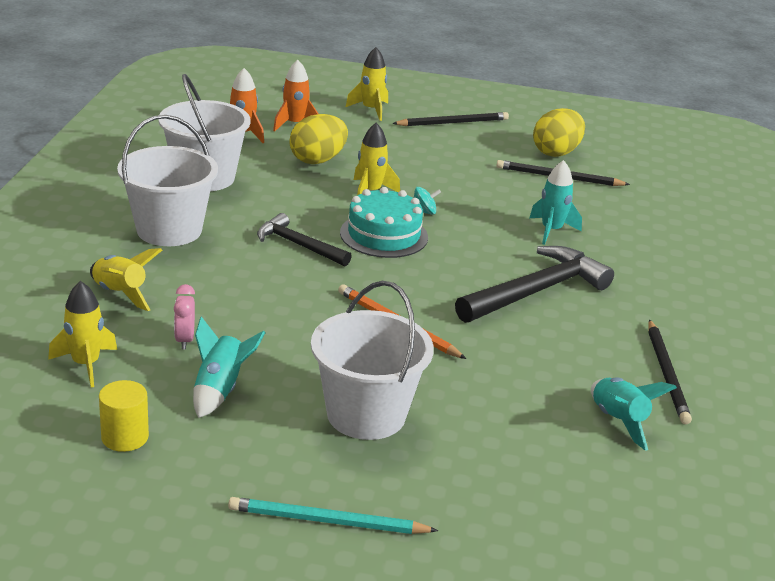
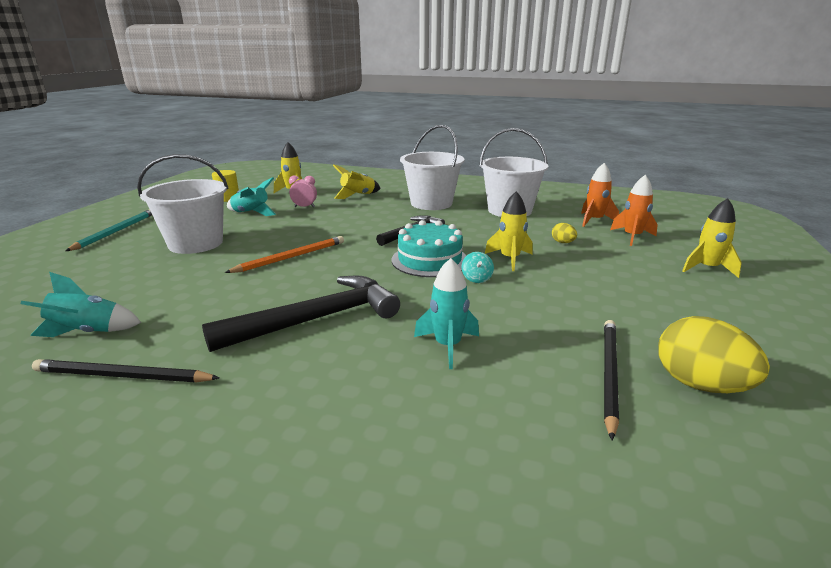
camera: 100 degrees right, 5 degrees down
yellow egg [289,114,348,164] -> yellow egg [552,223,577,243], size x0.47
black pencil [392,112,509,126] -> none
black hammer [455,246,614,323] -> black hammer turned 90 degrees counterclockwise [202,276,400,352]

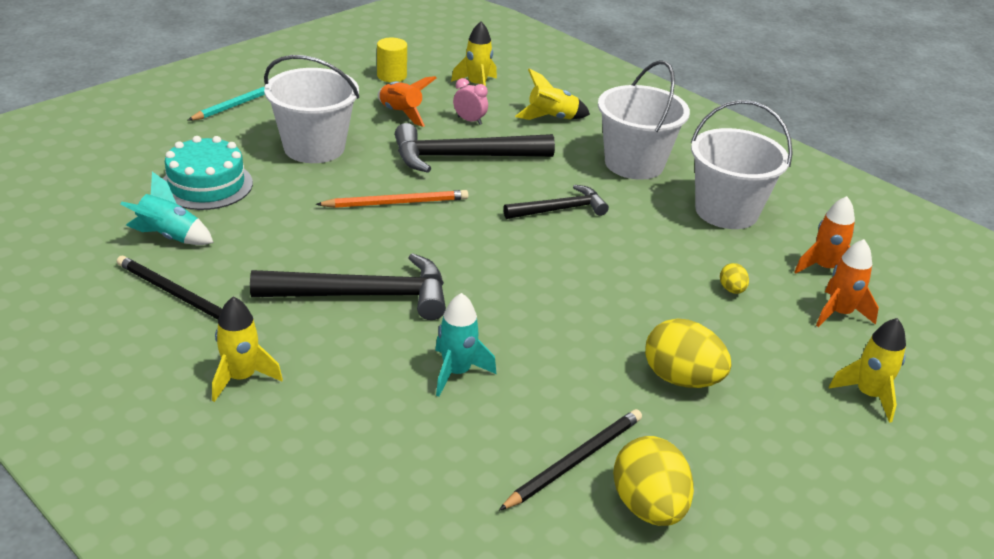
camera: 25 degrees right, 10 degrees up
turquoise rocket [227,177,276,216] -> orange rocket [378,76,436,127]
turquoise cake [392,220,466,277] -> turquoise cake moved to [163,136,253,210]
turquoise spinning top [462,252,494,283] -> none
yellow rocket [485,191,533,271] -> yellow rocket moved to [212,297,283,402]
none -> black hammer [395,123,555,173]
none -> yellow egg [645,318,731,388]

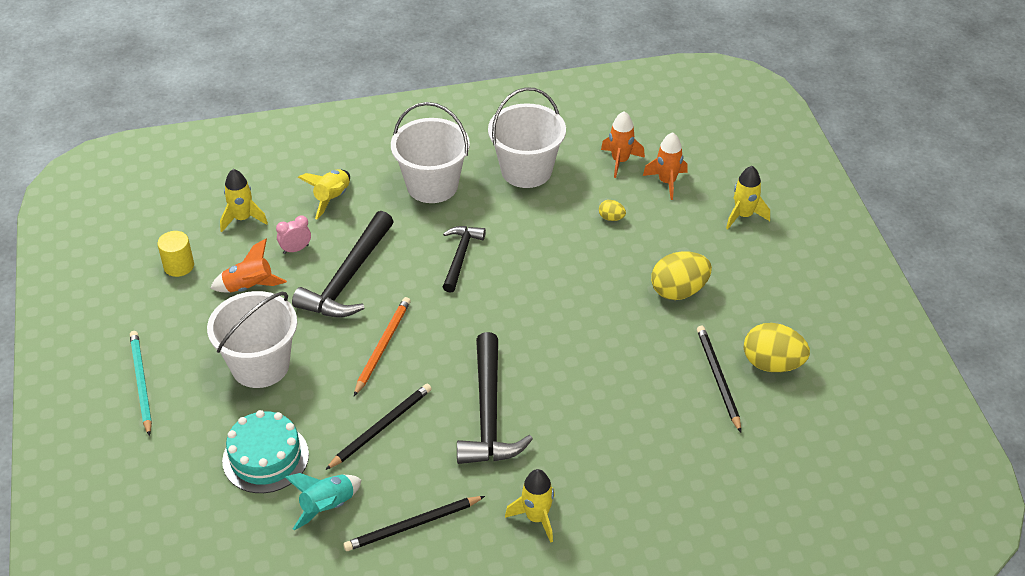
camera: 55 degrees left, 10 degrees up
black hammer [250,253,446,320] -> black hammer turned 150 degrees clockwise [457,332,533,464]
turquoise rocket [435,293,496,397] -> none
none -> black pencil [325,384,432,470]

